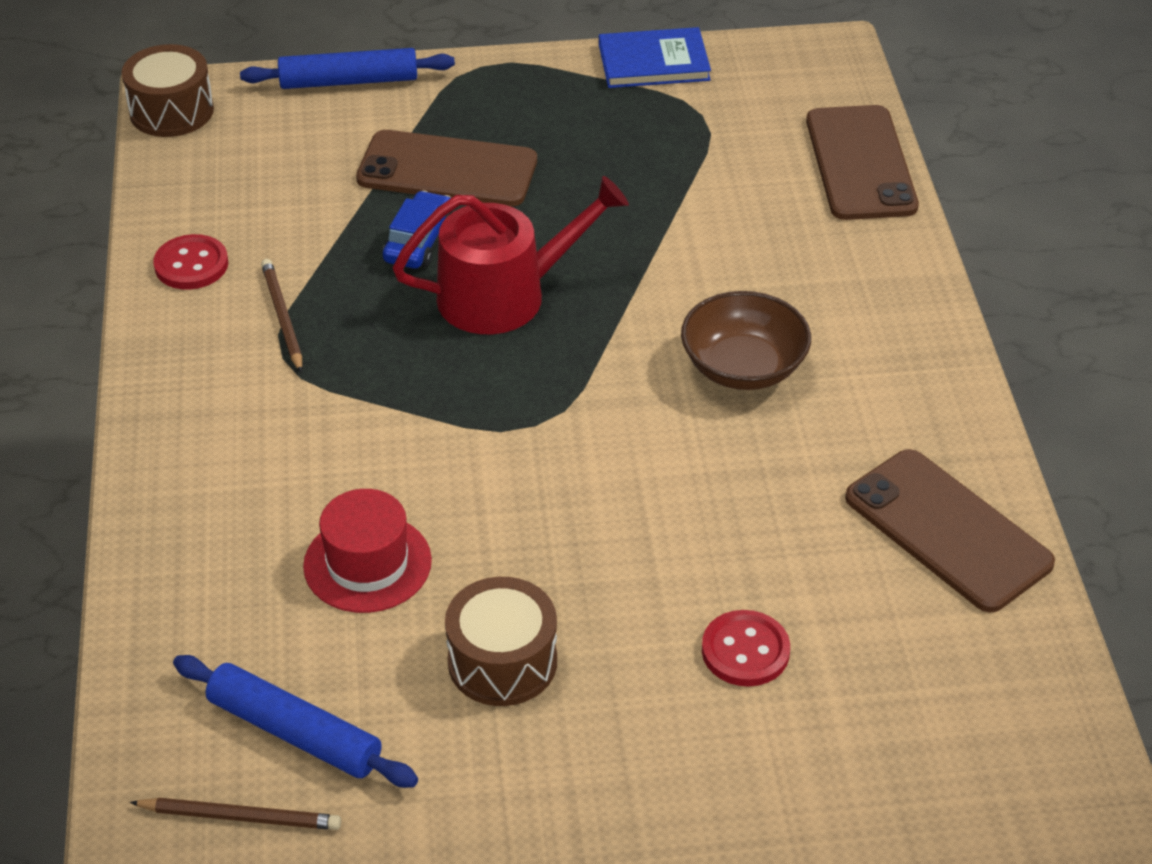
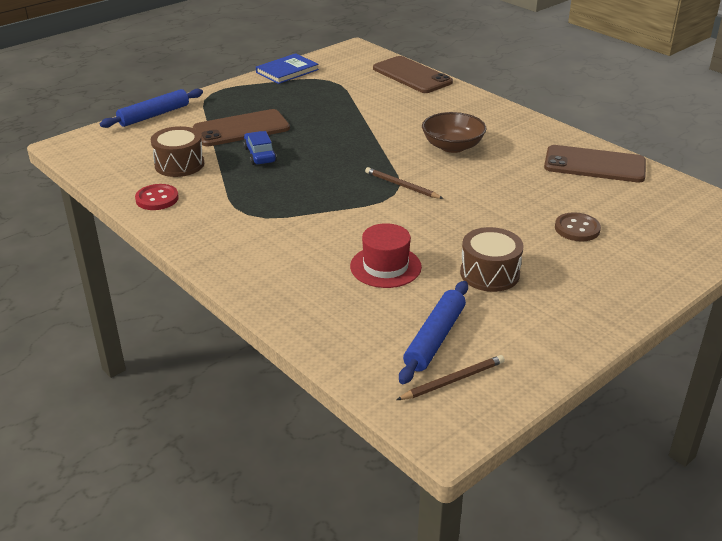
camera: 35 degrees left, 10 degrees down
brown drum [122,44,214,137] -> brown drum moved to [151,126,204,177]
blue rolling pin [173,655,418,788] -> blue rolling pin turned 60 degrees counterclockwise [399,281,468,384]
brown pencil [261,259,302,373] -> brown pencil moved to [365,167,444,199]
red watering can [392,176,629,334] -> none
red button [702,610,790,687] -> brown button [555,212,601,241]

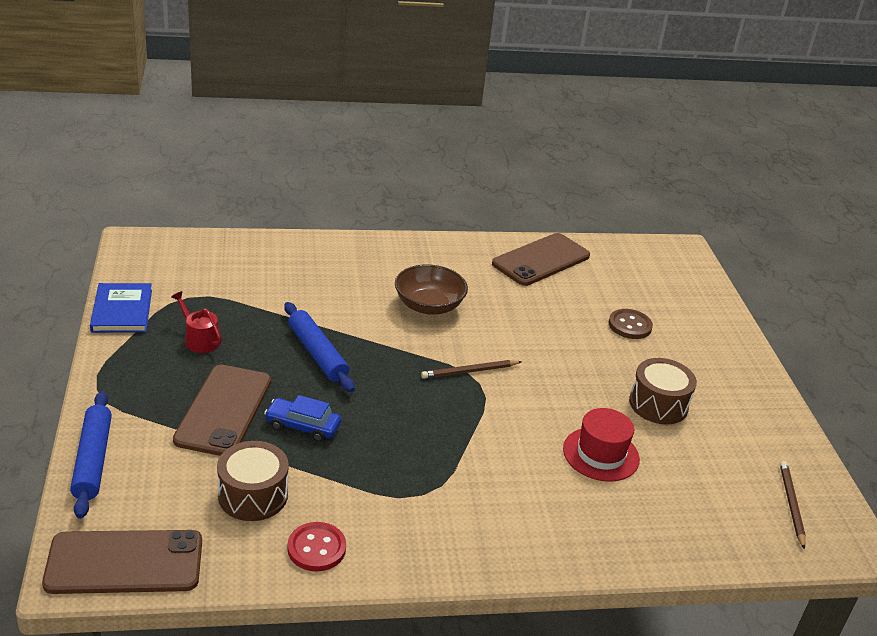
camera: 60 degrees left, 0 degrees up
brown phone [373,56,453,93] -> brown phone moved to [42,530,202,594]
blue rolling pin [399,281,468,384] -> blue rolling pin moved to [284,302,355,392]
none -> red watering can [171,291,222,353]

